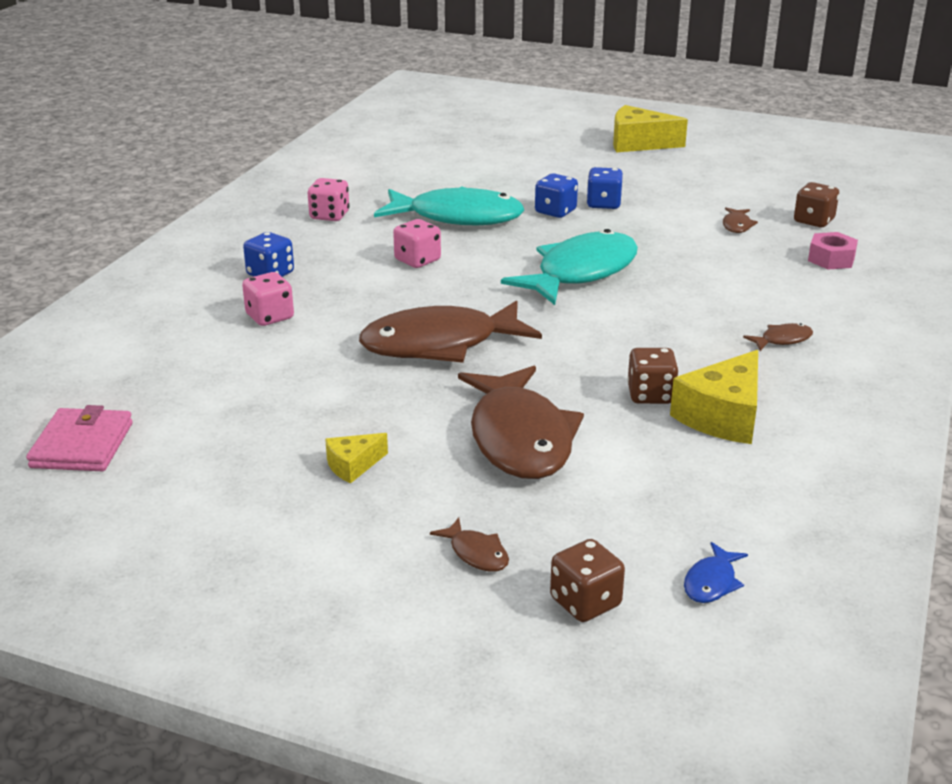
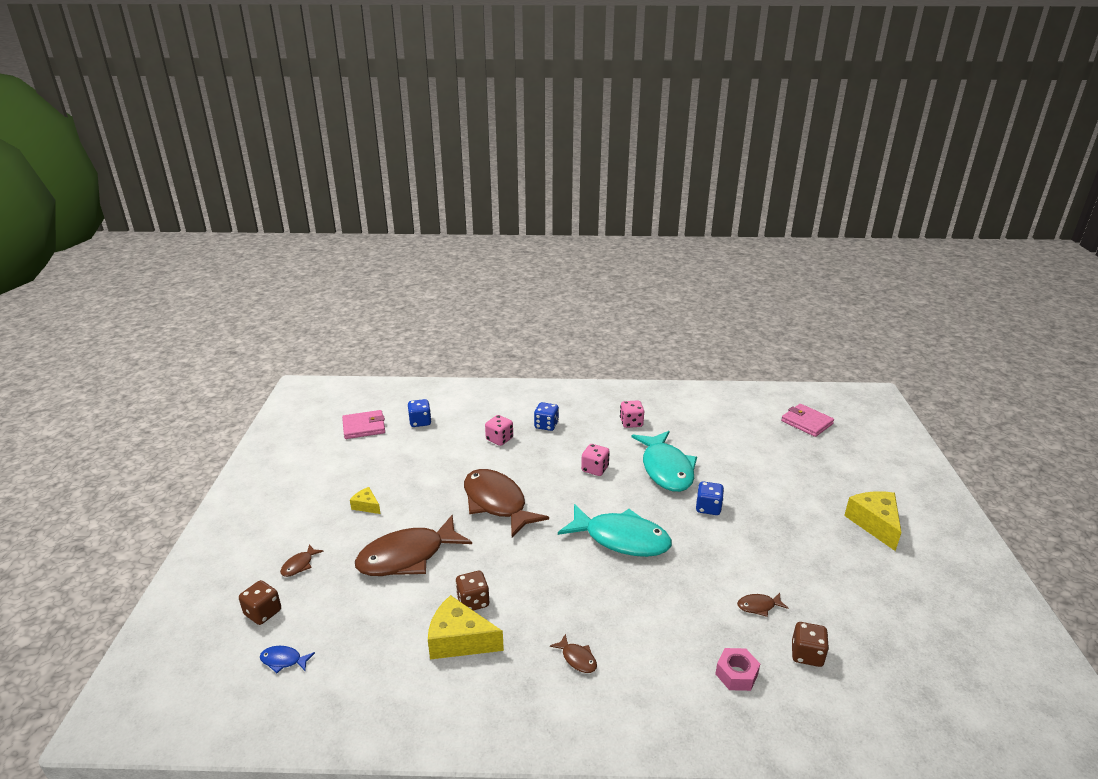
camera: 70 degrees right, 0 degrees up
blue dice [586,167,623,209] -> blue dice moved to [408,399,431,427]
none -> pink wallet [781,404,834,437]

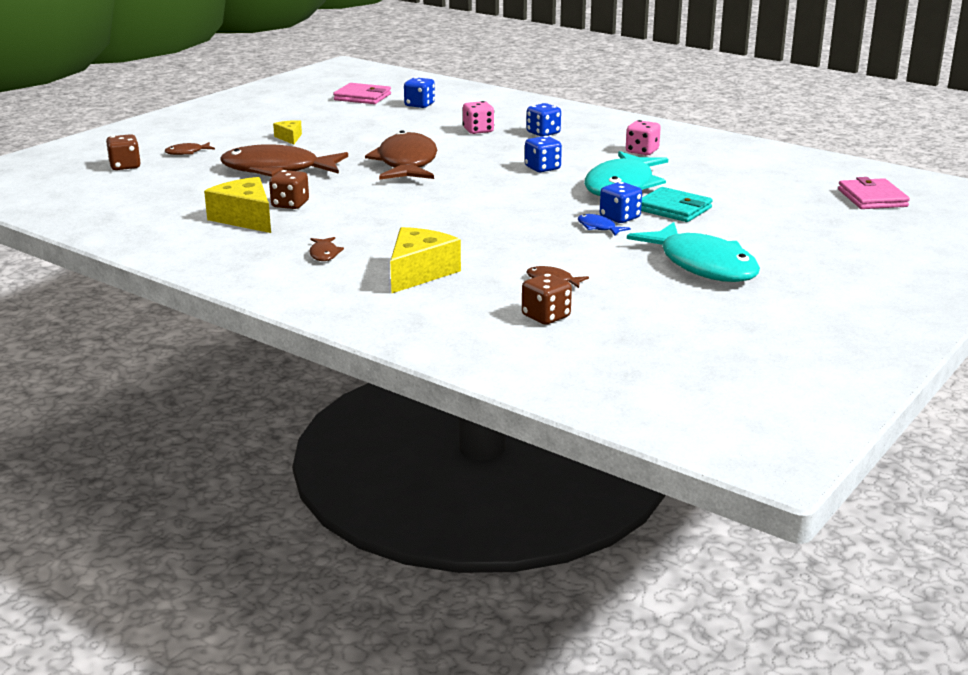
camera: 35 degrees right, 5 degrees down
blue fish [260,646,315,673] -> blue fish moved to [578,214,630,236]
turquoise fish [558,504,672,557] -> turquoise fish moved to [627,222,760,282]
pink dice [581,444,610,476] -> blue dice [525,136,562,172]
pink nut [715,648,760,691] -> none
yellow cheese [844,491,902,551] -> yellow cheese moved to [390,227,461,294]
none -> turquoise wallet [641,187,713,222]

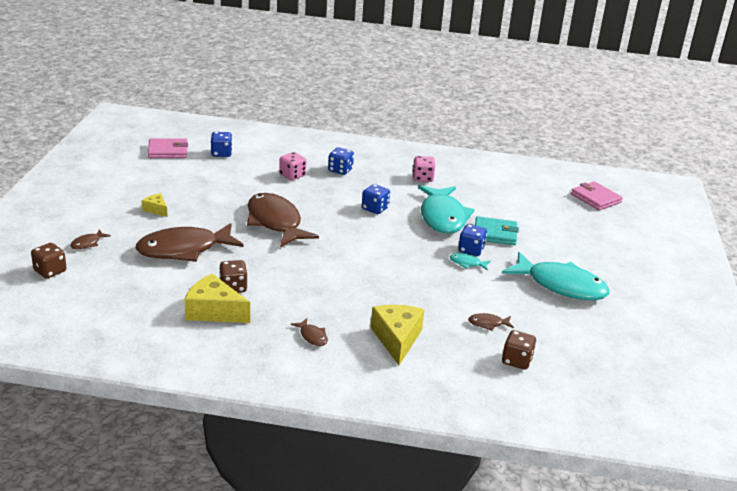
camera: 30 degrees left, 5 degrees up
blue fish [578,214,630,236] -> turquoise fish [450,253,491,270]

